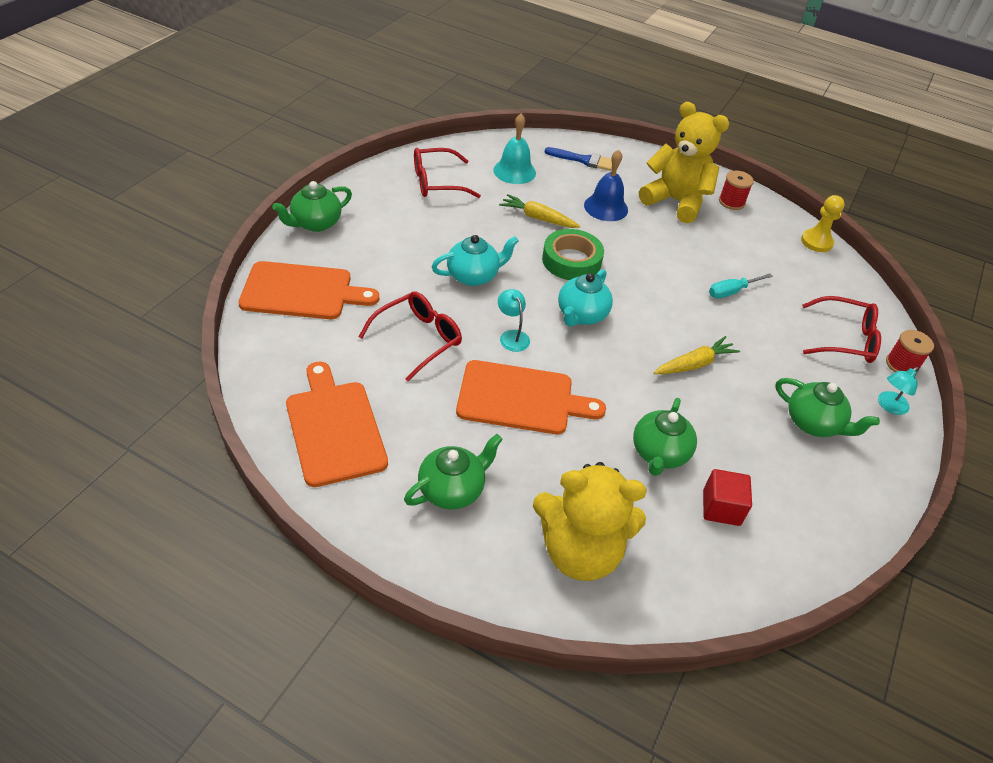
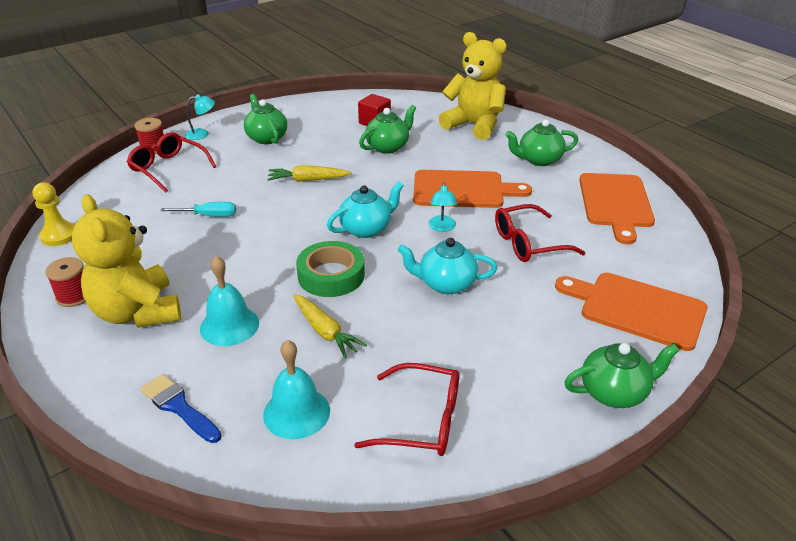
camera: 150 degrees left, 10 degrees down
orange cutting board [456,360,606,434] -> orange cutting board turned 150 degrees clockwise [413,170,532,208]
blue bell [584,150,628,221] -> turquoise bell [200,256,259,346]

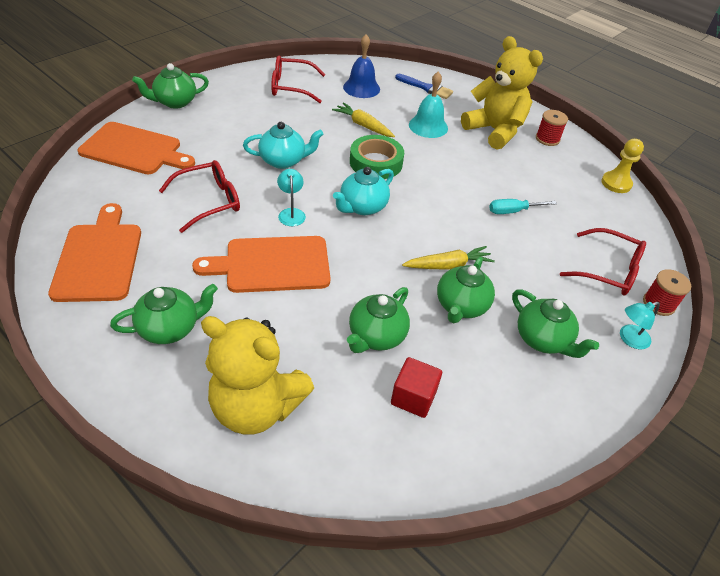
camera: 165 degrees right, 10 degrees up
turquoise bell [263,340,330,439] -> blue bell [343,34,380,98]
none -> green teapot [437,257,495,323]

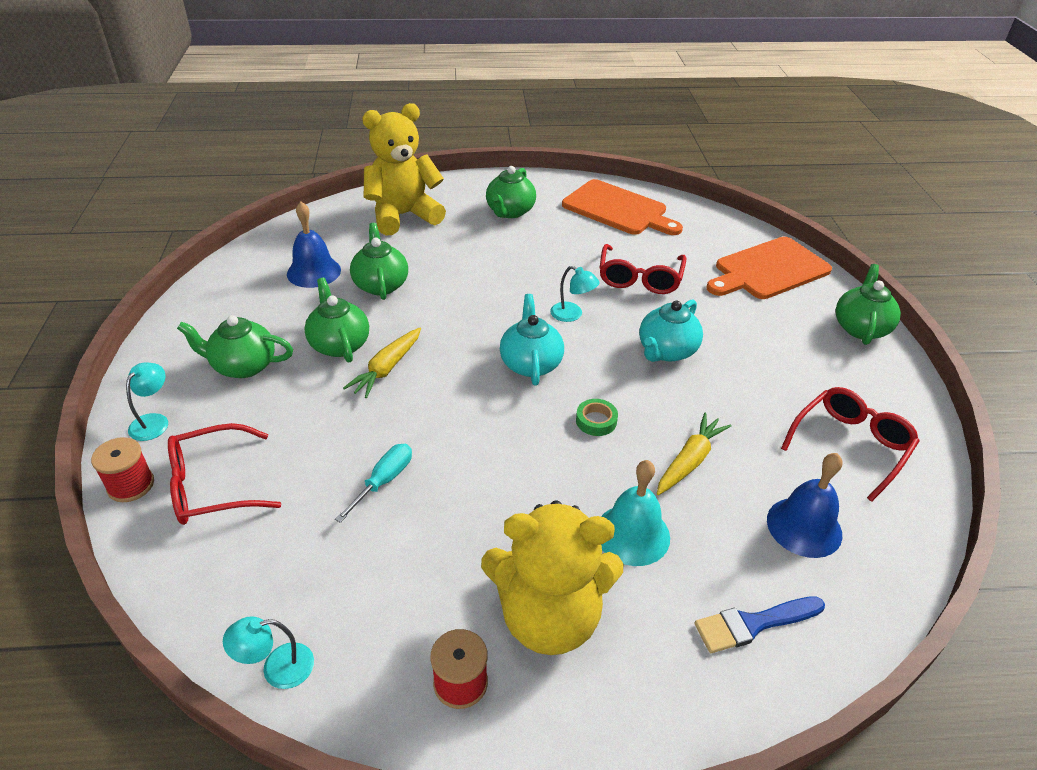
camera: 135 degrees right, 5 degrees down
orange cutting board [192,236,331,293] -> none
yellow carrot [332,102,395,137] -> yellow carrot turned 45 degrees counterclockwise [657,413,731,495]
green tape [350,135,404,179] -> green tape [576,399,618,436], size x0.51
red cube [391,357,442,418] -> blue bell [287,202,341,288]
yellow pawn [601,139,644,193] -> turquoise lamp [223,616,314,689]

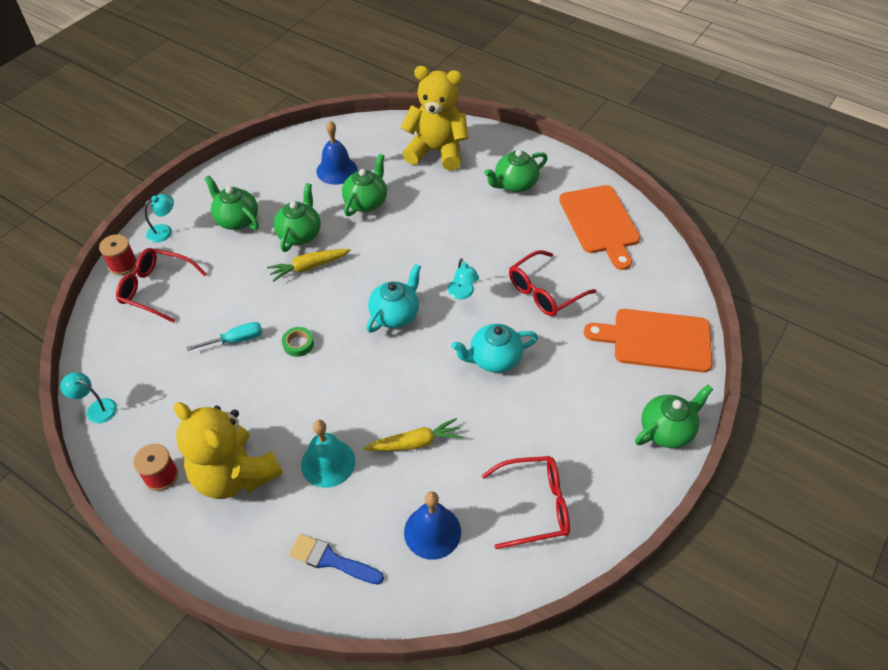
camera: 40 degrees right, 10 degrees up
green tape [576,399,618,436] -> green tape moved to [282,327,314,357]

